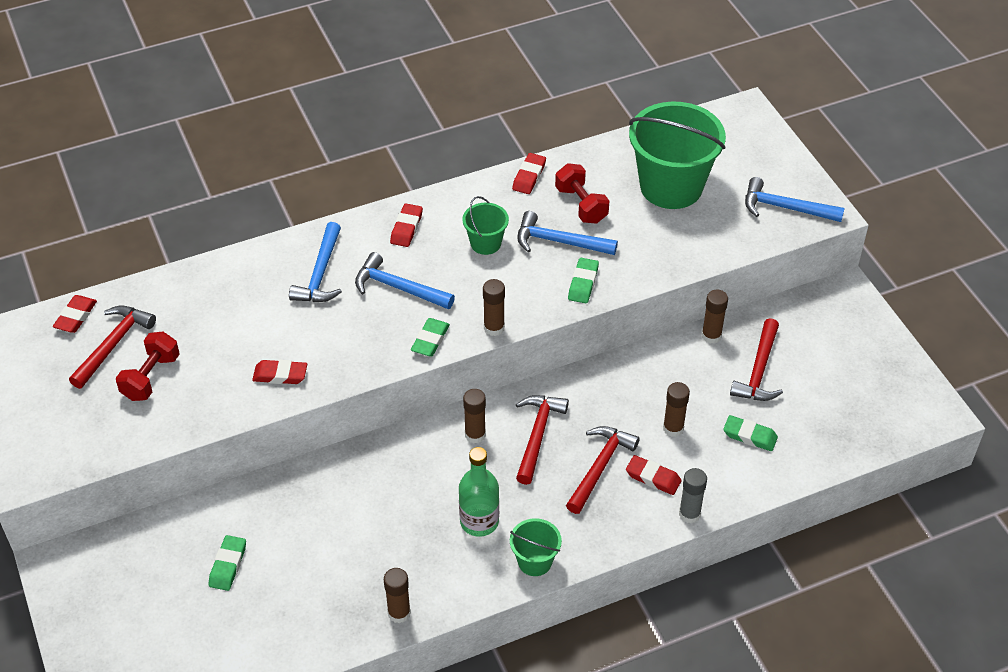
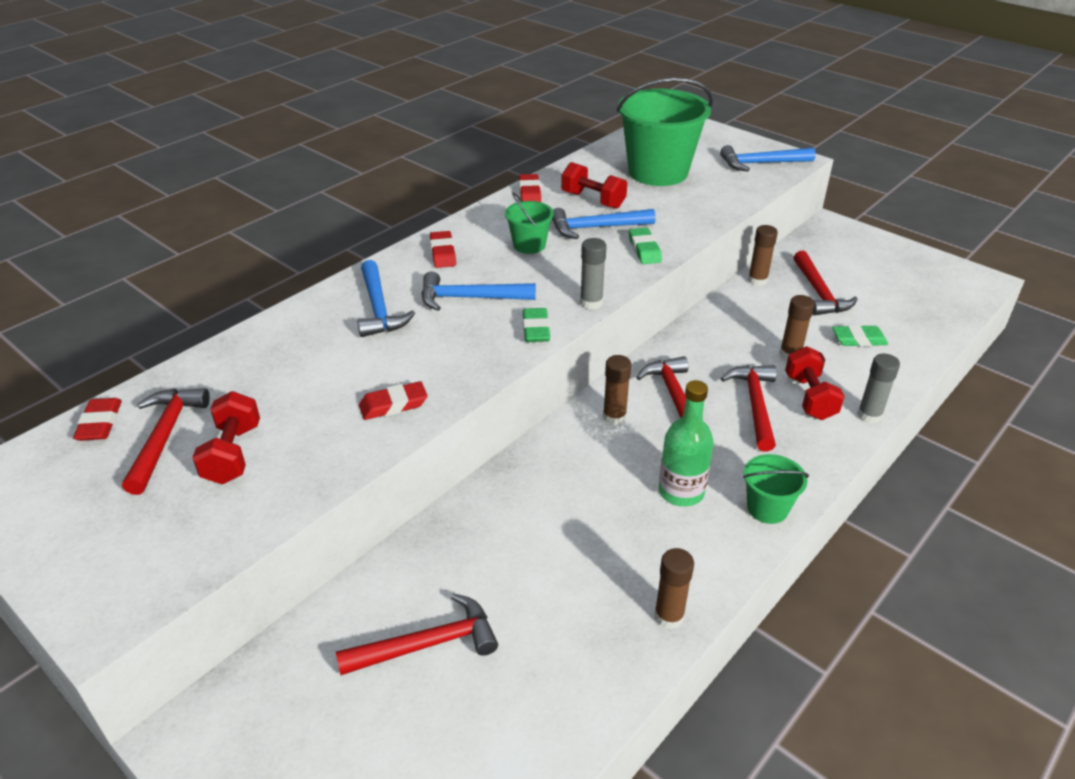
camera: 25 degrees left, 10 degrees down
green eraser [209,535,246,591] -> red hammer [336,593,498,675]
brown glue stick [483,279,505,336] -> grey glue stick [580,238,607,310]
red eraser [626,455,682,495] -> red dumbbell [785,346,845,420]

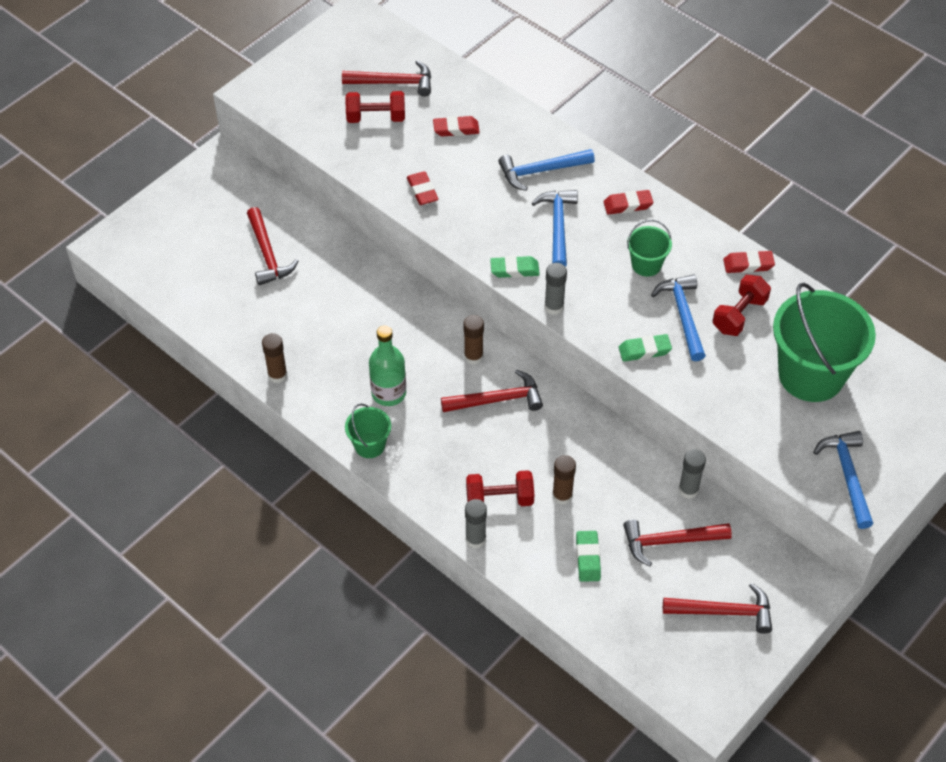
camera: 90 degrees right, 15 degrees up
red eraser [73,398,122,441] -> red eraser moved to [433,116,480,137]
red hammer [721,365,777,452] -> red hammer moved to [663,583,772,634]
brown glue stick [748,225,778,286] -> grey glue stick [678,449,706,499]

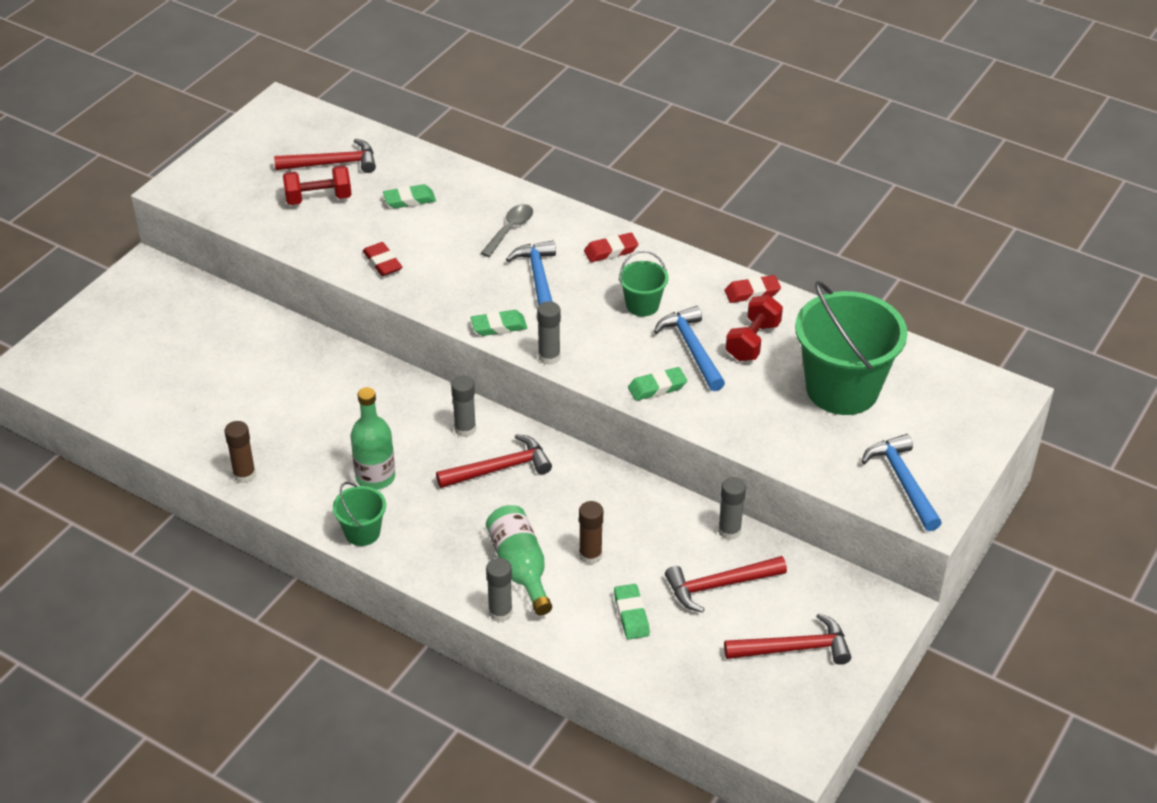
camera: 10 degrees left, 10 degrees down
red hammer [247,207,298,285] -> none
red eraser [433,116,480,137] -> green eraser [383,184,436,209]
brown glue stick [464,315,484,365] -> grey glue stick [451,376,476,437]
red dumbbell [466,470,534,506] -> green bottle [486,505,552,615]
blue hammer [498,149,595,191] -> grey spoon [481,204,533,257]

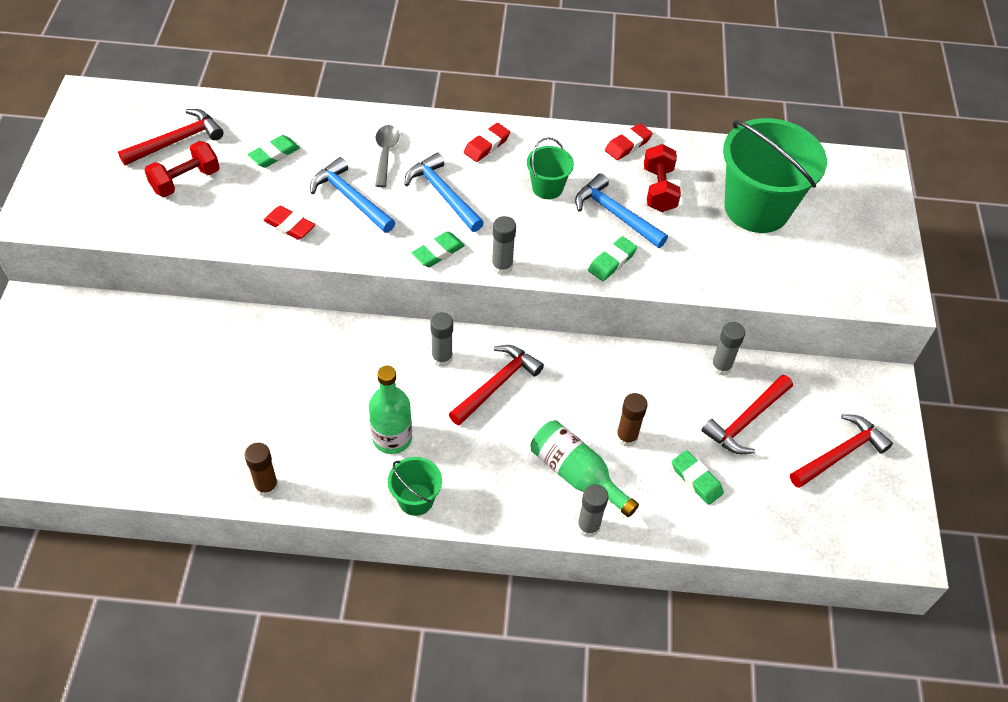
camera: 30 degrees left, 10 degrees up
blue hammer [861,434,942,531] -> blue hammer moved to [310,157,395,233]

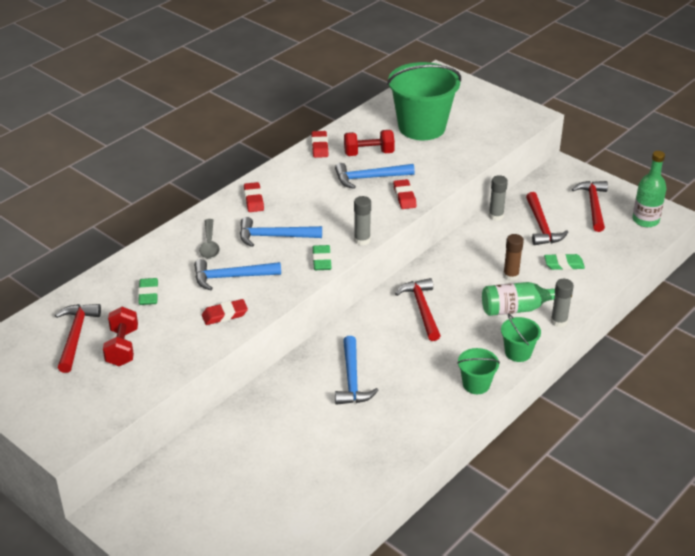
camera: 50 degrees left, 15 degrees down
brown glue stick [244,443,278,497] -> none
green bottle [369,366,412,454] -> green bottle moved to [632,151,667,227]
grey spoon [375,125,399,187] -> grey spoon turned 135 degrees counterclockwise [199,219,220,259]
grey glue stick [430,312,453,367] -> none
green bucket [527,137,574,199] -> green bucket moved to [501,314,541,362]
green eraser [588,236,637,281] -> red eraser [393,179,417,209]
red dumbbell [644,144,681,212] -> red dumbbell turned 45 degrees counterclockwise [344,130,395,156]
none -> blue hammer [335,336,379,405]

